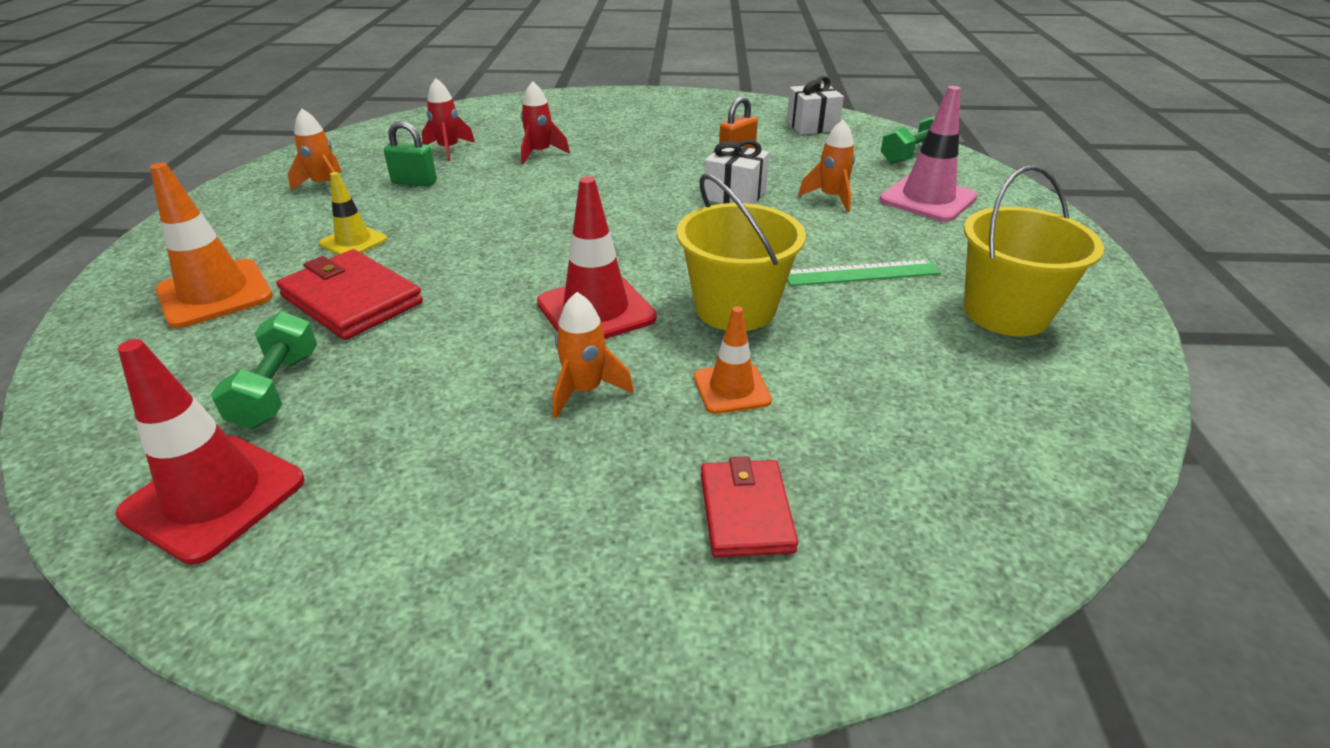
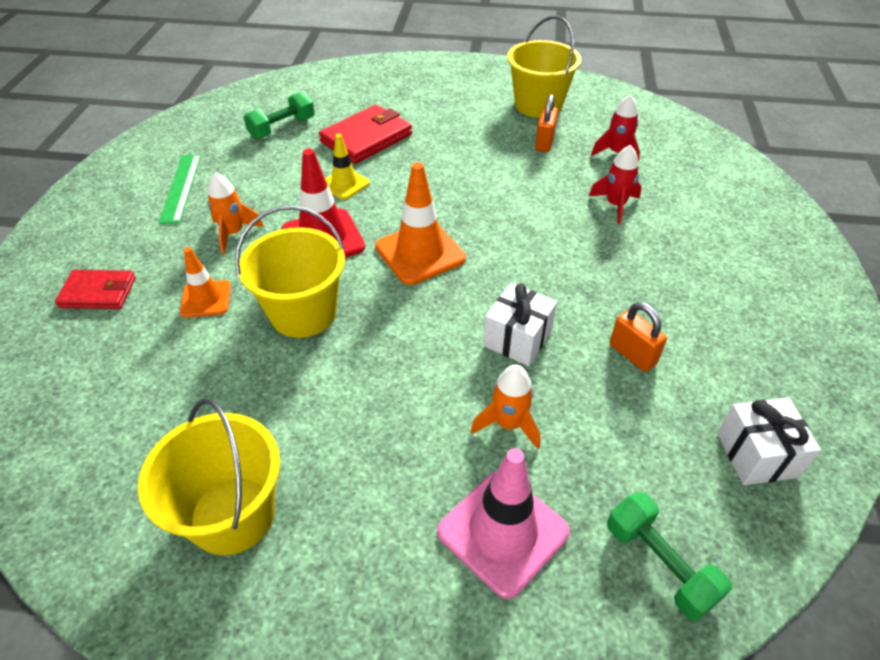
camera: 95 degrees right, 10 degrees up
red traffic cone [115,339,305,565] -> none
orange traffic cone [150,163,273,328] -> orange traffic cone moved to [375,162,466,285]
green dumbbell [211,311,317,429] -> green dumbbell turned 45 degrees counterclockwise [243,91,315,139]
orange rocket [288,109,342,190] -> yellow bucket [507,16,581,118]
yellow traffic cone [319,172,388,255] -> yellow traffic cone moved to [325,134,370,200]
green padlock [384,121,437,186] -> orange padlock [535,94,558,152]
green ruler [787,259,941,286] -> green ruler moved to [158,154,201,224]

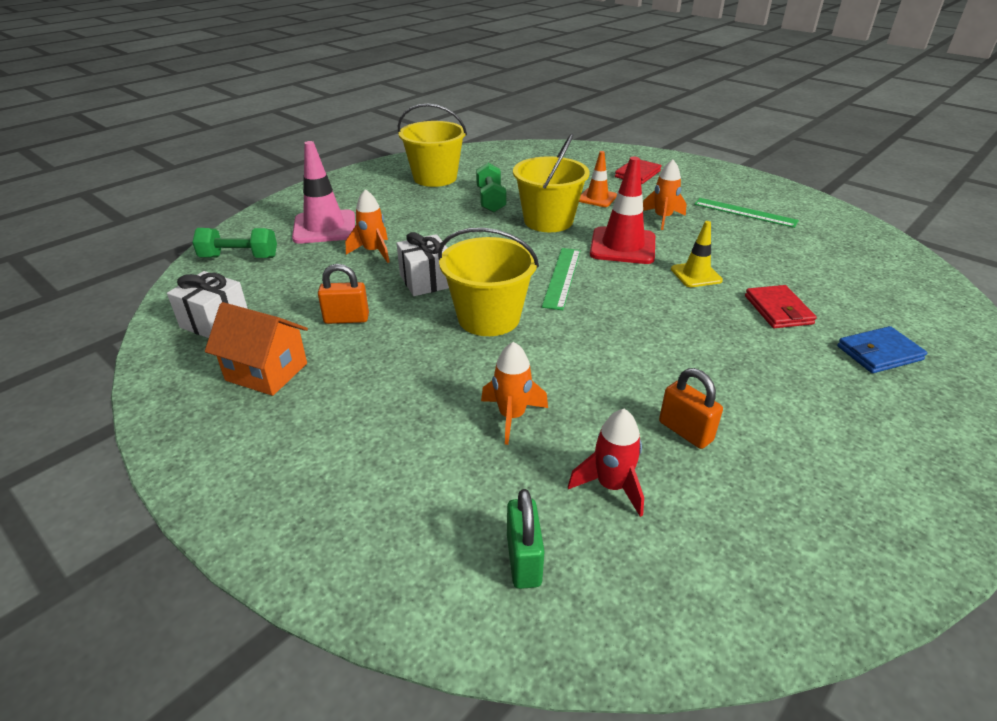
camera: 125 degrees right, 10 degrees down
green dumbbell [243,91,315,139] -> green dumbbell moved to [476,163,506,212]
red wallet [319,104,412,164] -> red wallet [745,285,817,328], size x0.65
orange traffic cone [375,162,466,285] -> green ruler [542,248,581,310]
yellow bucket [507,16,581,118] -> yellow bucket moved to [438,228,539,336]
red rocket [589,145,642,224] -> orange rocket [481,342,548,445]
none -> orange house [205,302,308,396]
none -> green padlock [507,489,545,589]
none -> blue wallet [837,326,927,373]

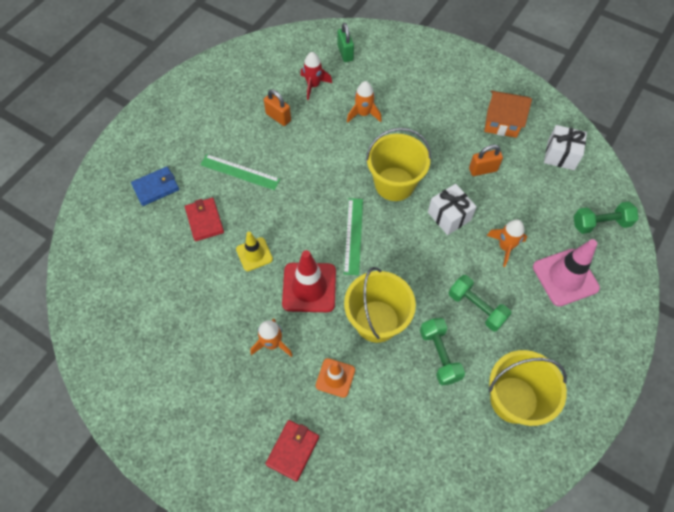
camera: 170 degrees right, 25 degrees up
green ruler [694,198,799,228] -> green ruler moved to [200,154,280,190]
none -> green dumbbell [449,275,512,332]

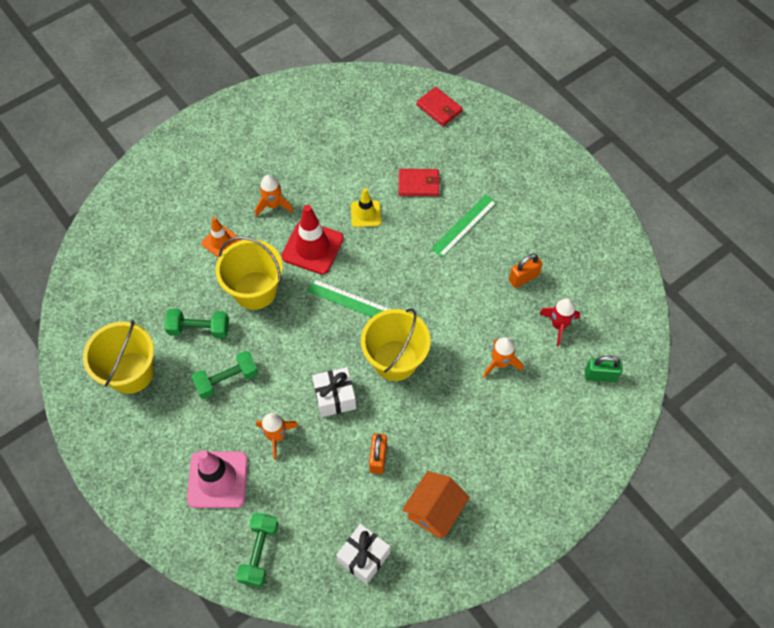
camera: 110 degrees right, 0 degrees up
blue wallet [131,167,179,206] -> none
red wallet [265,420,319,482] -> red wallet moved to [416,87,463,126]

